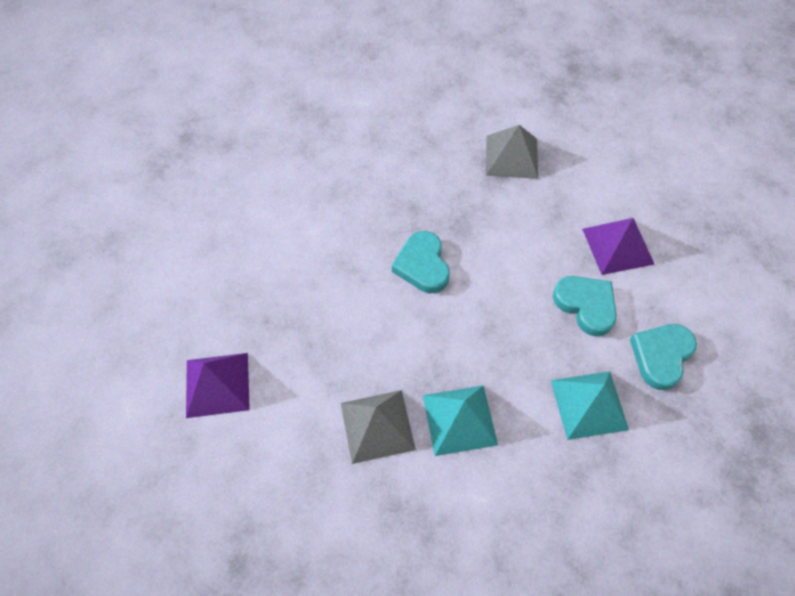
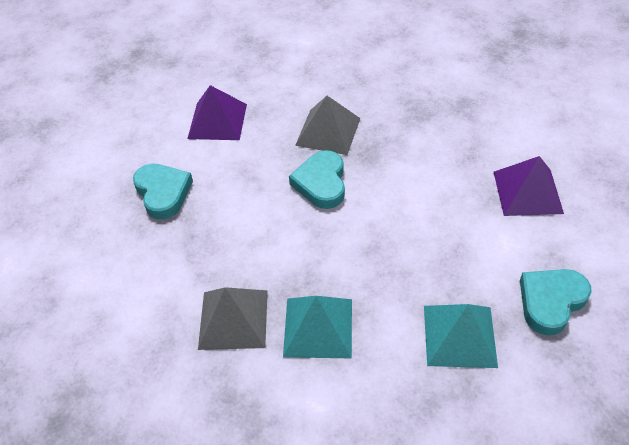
camera: 15 degrees right, 10 degrees down
purple pyramid [186,353,250,418] -> purple pyramid moved to [187,85,247,140]
grey pyramid [486,125,538,179] -> grey pyramid moved to [295,96,360,155]
turquoise heart [553,276,617,337] -> turquoise heart moved to [133,164,193,219]

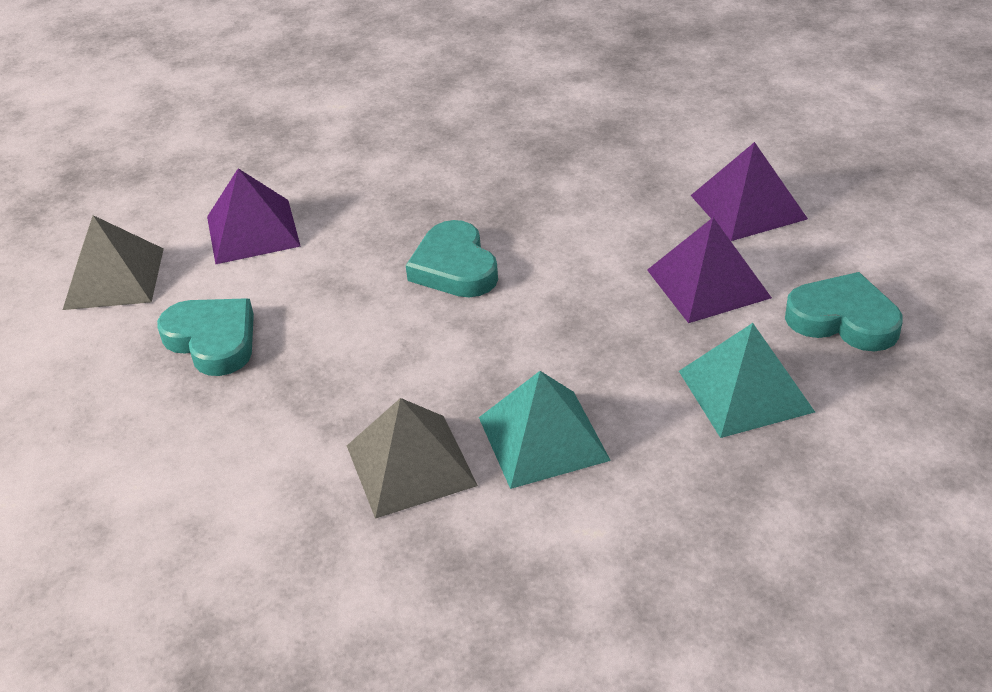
camera: 20 degrees left, 10 degrees down
grey pyramid [295,96,360,155] -> grey pyramid moved to [63,215,164,310]
turquoise heart [520,269,592,336] -> turquoise heart turned 90 degrees clockwise [785,272,903,352]
none -> purple pyramid [647,217,772,323]

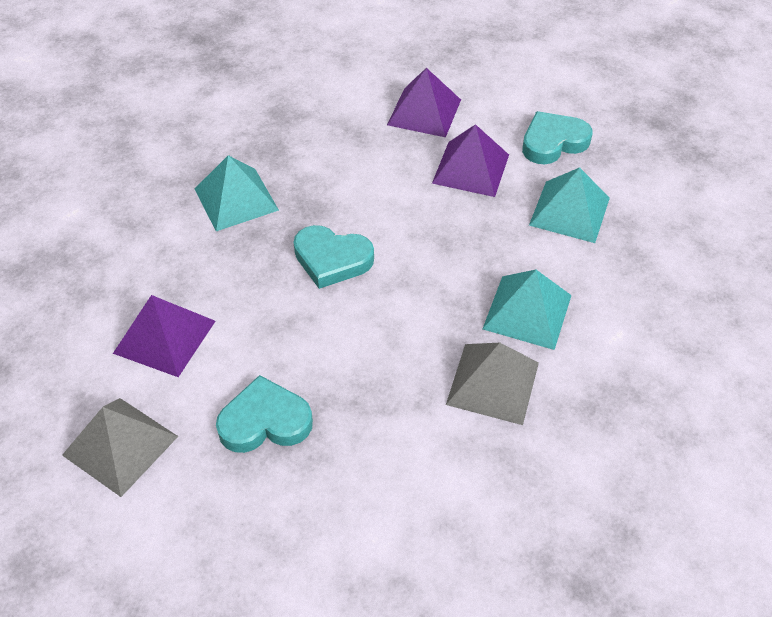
camera: 55 degrees left, 10 degrees up
none -> turquoise pyramid [195,155,279,231]

